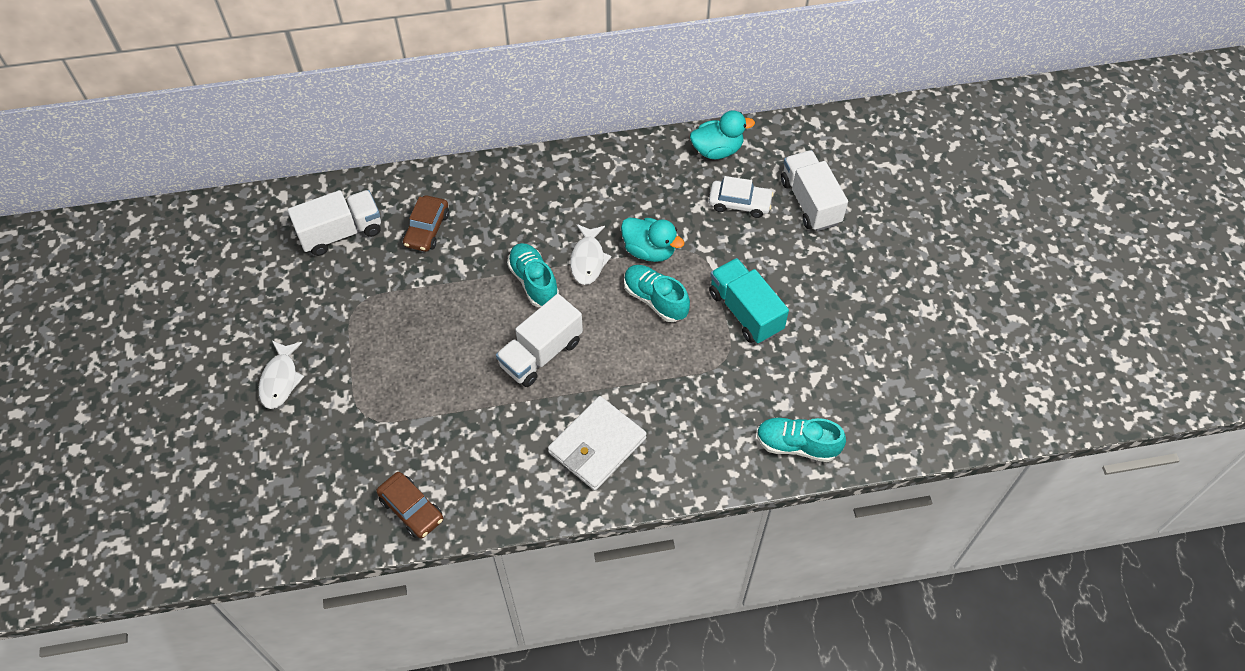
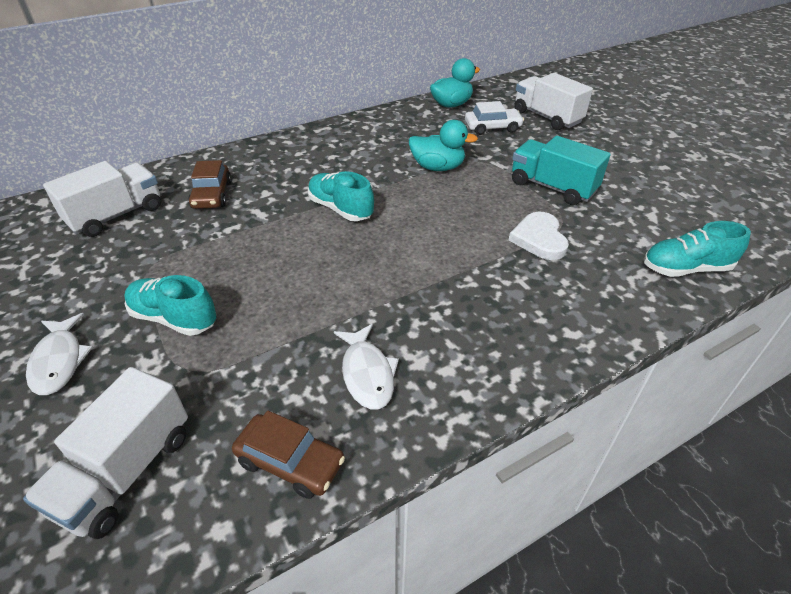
camera: 20 degrees left, 15 degrees down
white truck [496,294,583,387] -> white truck moved to [23,367,188,539]
white wallet [548,396,647,490] -> none
white fish [571,224,611,285] -> white fish moved to [334,324,399,409]
turquoise shoe [624,265,690,322] -> turquoise shoe moved to [124,275,217,336]
none -> white heart [509,211,569,260]

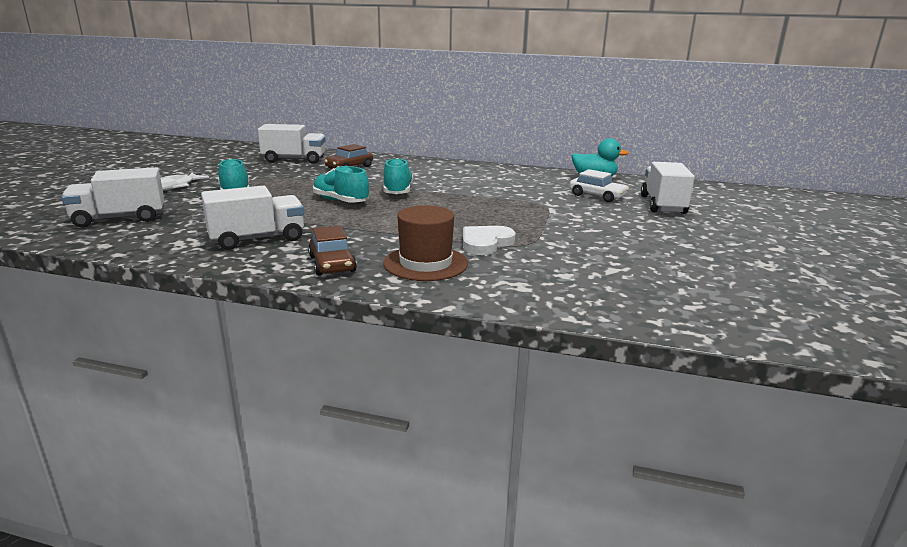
camera: 45 degrees right, 20 degrees down
brown car [232,411,345,499] -> brown car moved to [308,226,357,276]
white fish [334,324,399,409] -> white truck [201,185,304,250]
turquoise duck [409,120,478,171] -> none
turquoise truck [512,136,611,205] -> none
turquoise shoe [644,221,751,277] -> turquoise shoe moved to [313,166,369,203]
none -> brown hat [383,205,468,281]

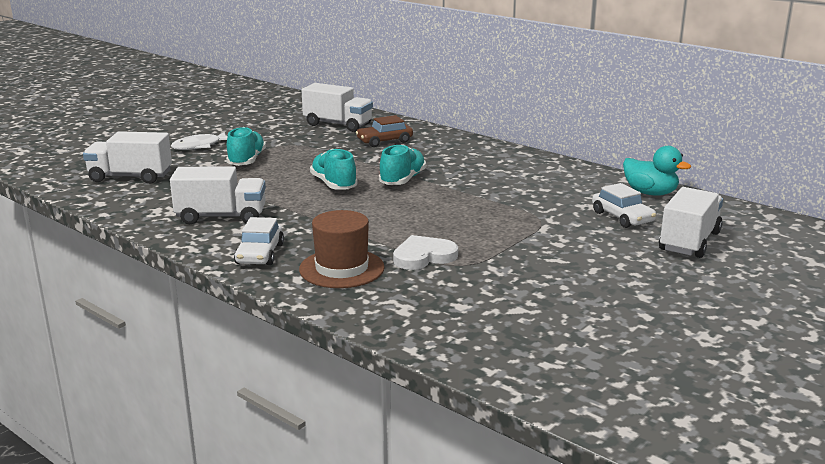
camera: 25 degrees right, 0 degrees up
brown car [308,226,357,276] -> white car [234,217,284,265]

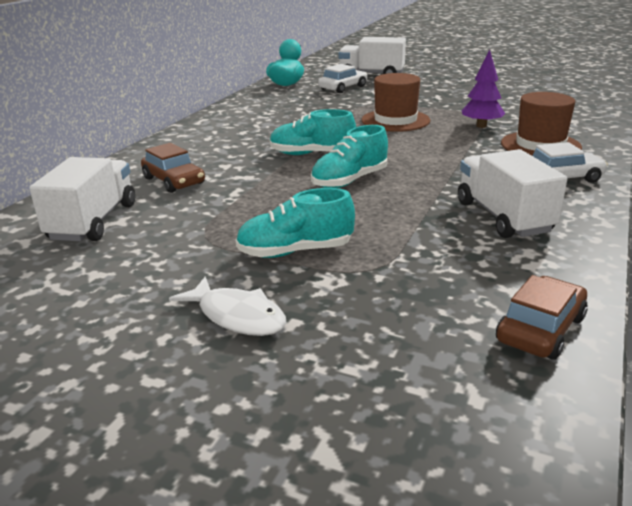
camera: 105 degrees left, 5 degrees up
white truck [83,131,172,184] -> none
white heart [393,235,458,270] -> purple tree [462,50,505,128]
none -> brown hat [361,73,430,132]
none -> brown car [496,275,588,360]

